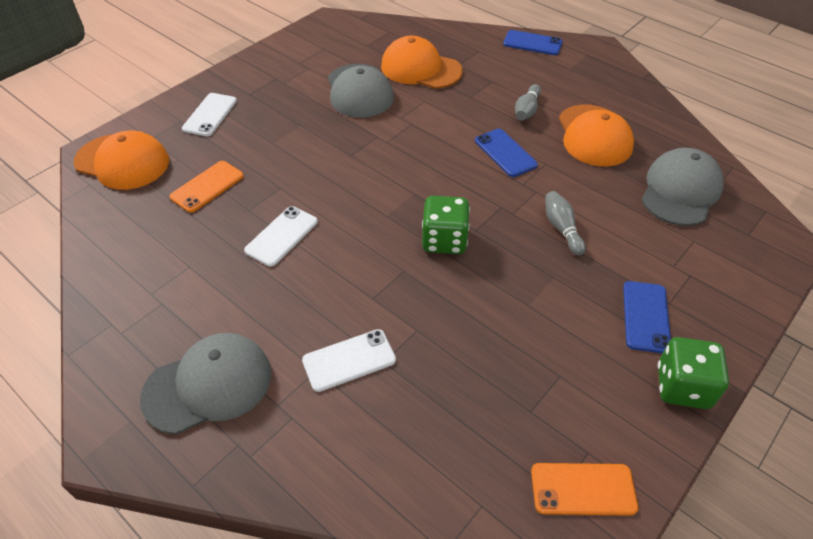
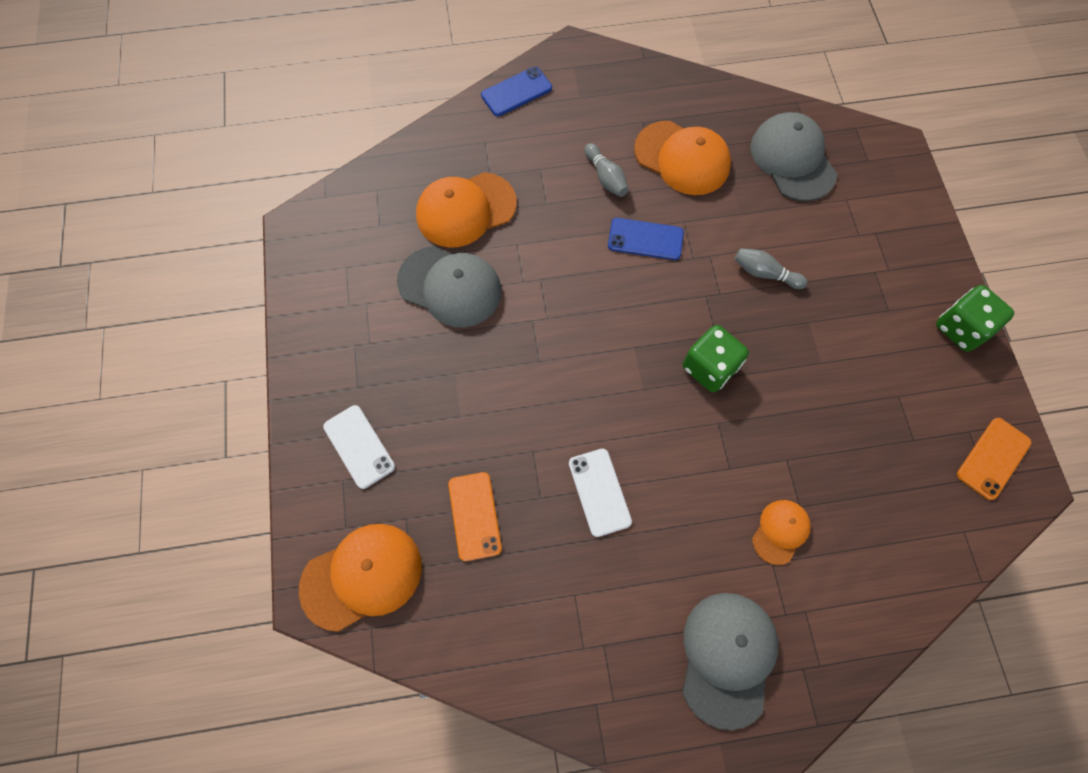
camera: 50 degrees left, 20 degrees up
white phone [302,329,396,392] -> orange cap [752,500,811,565]
blue phone [623,281,671,354] -> none

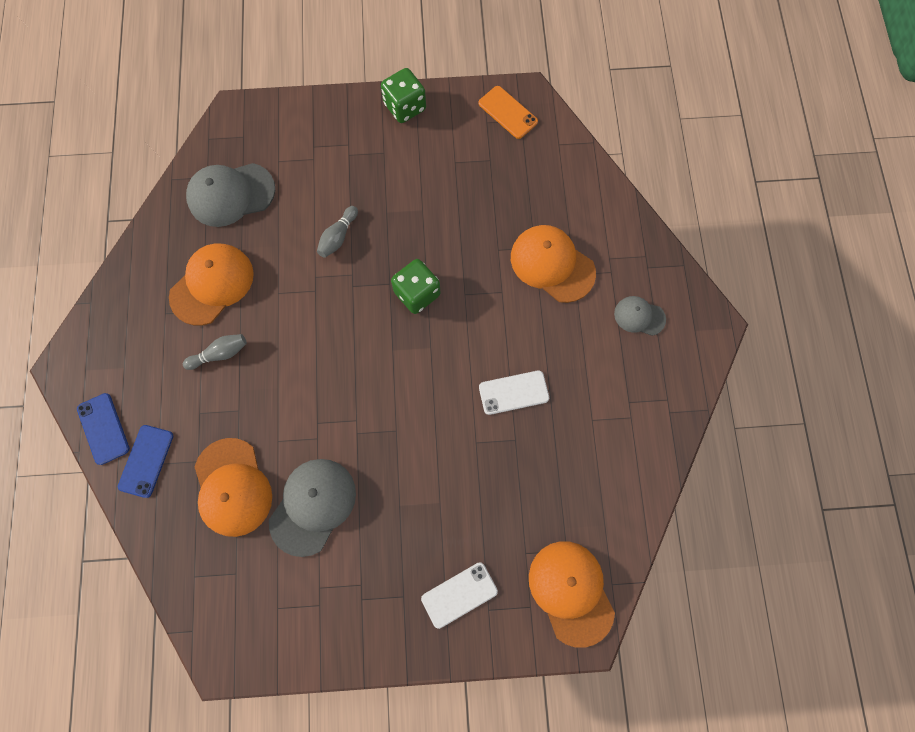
camera: 85 degrees left, 5 degrees up
orange phone [448,472,502,561] -> none
blue phone [608,218,684,260] -> blue phone moved to [118,425,173,498]
grey cap [682,593,778,730] -> grey cap [614,296,666,336], size x0.56
orange cap [752,500,811,565] -> orange cap [511,225,596,303], size x1.79

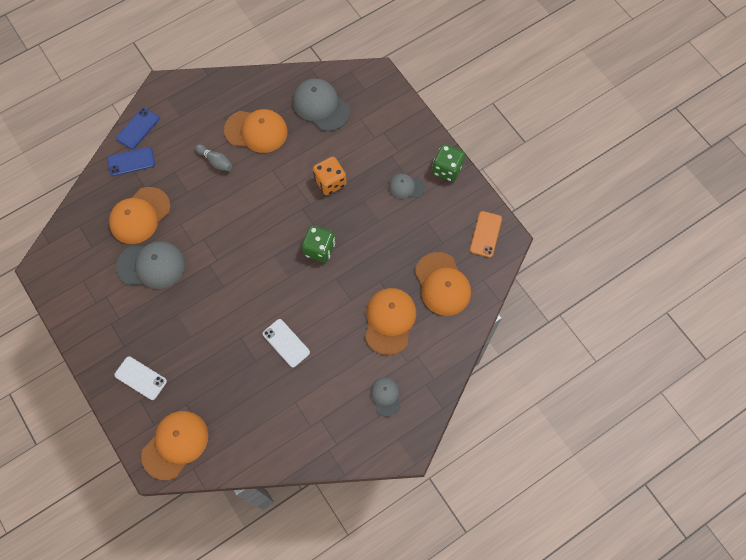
camera: 60 degrees right, 5 degrees down
grey bowling pin [317,206,358,258] -> orange dice [313,157,346,195]
none -> grey cap [389,174,425,199]
none -> orange cap [415,252,471,316]

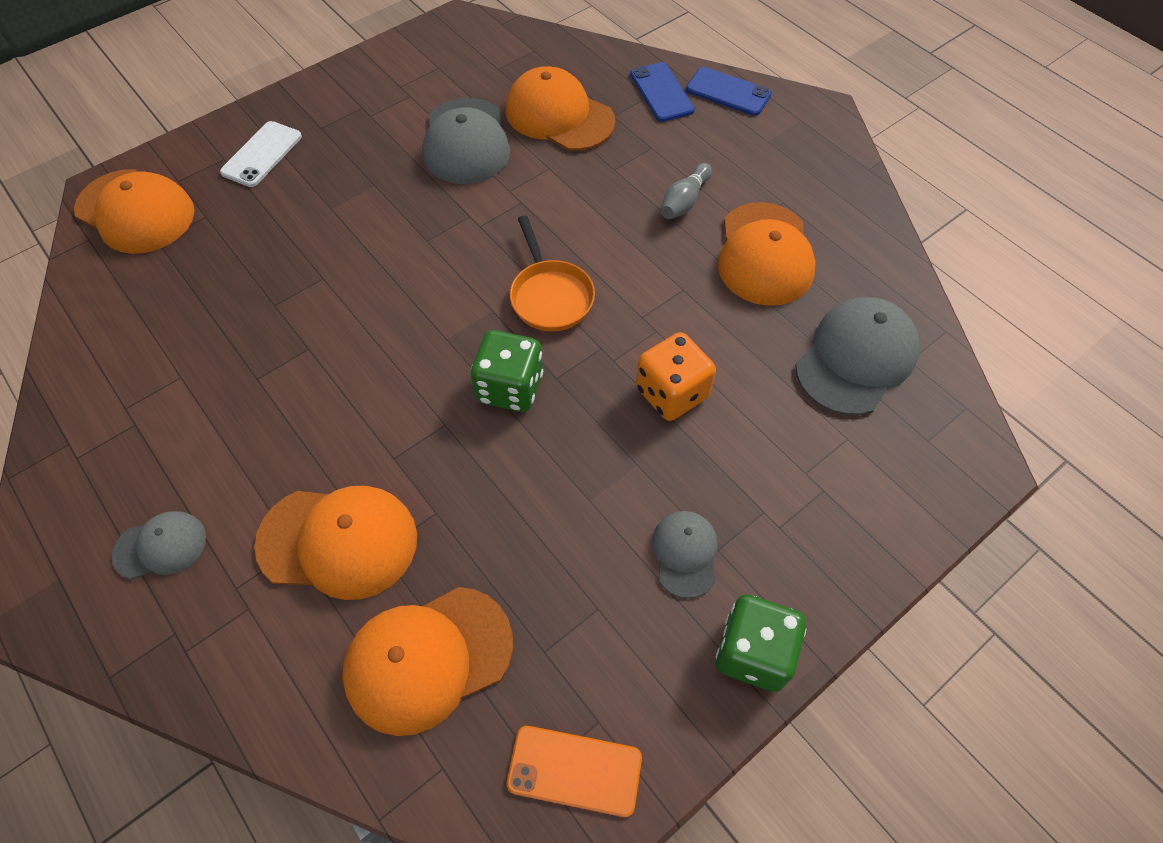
camera: 85 degrees right, 10 degrees down
white phone [263,319,310,367] -> none
none -> orange pan [510,215,595,332]

